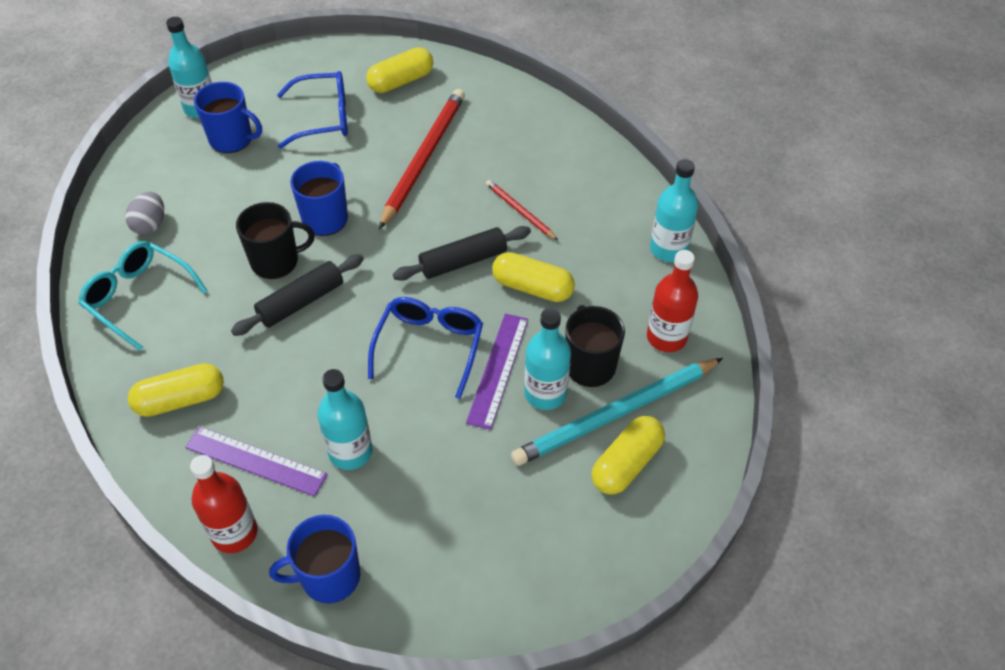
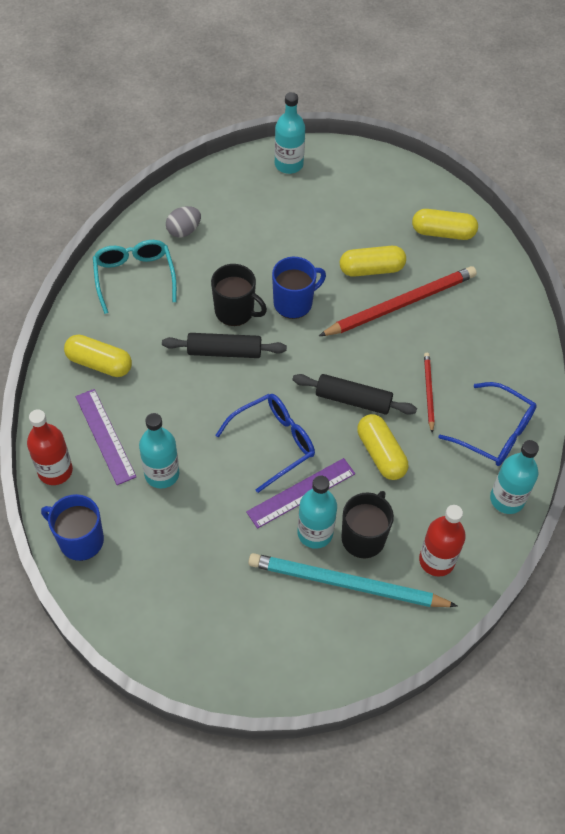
camera: 40 degrees right, 5 degrees up
blue mug [194,82,262,153] -> none
blue glasses [277,71,348,148] -> blue glasses moved to [438,382,537,466]
yellow capsule [591,416,665,495] -> yellow capsule moved to [340,246,406,277]

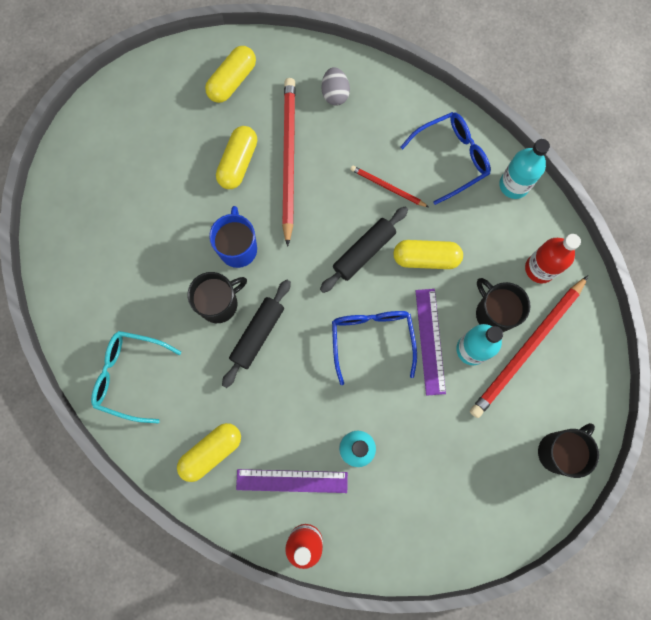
camera: 60 degrees left, 20 degrees up
blue mug [41,494,104,561] -> none
grey egg [166,206,201,238] -> grey egg moved to [321,67,350,106]
turquoise pencil [248,553,457,607] -> red pencil [470,276,588,418]
turquoise bottle [275,92,305,174] -> none
none -> black mug [538,423,599,478]

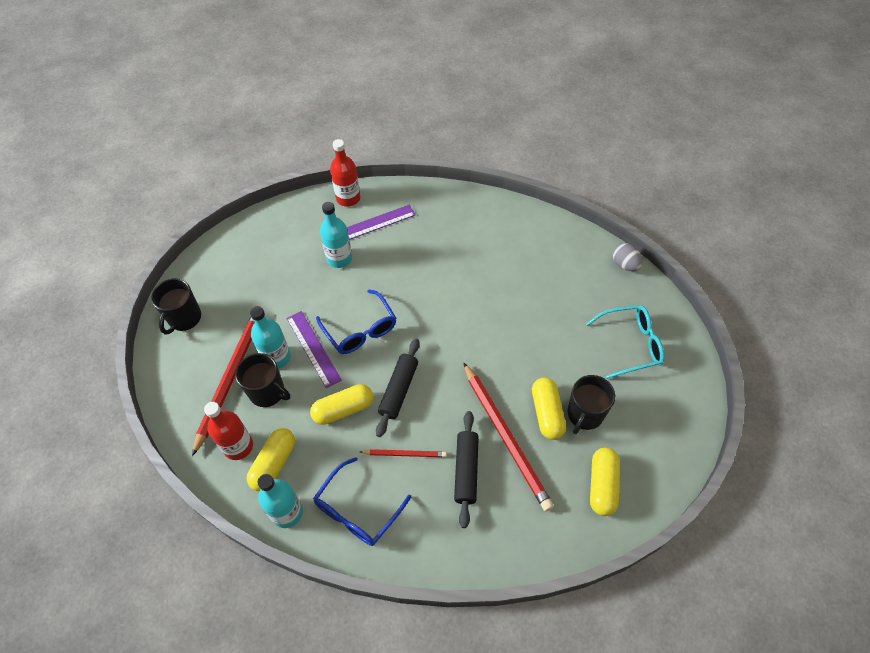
camera: 155 degrees right, 20 degrees down
turquoise glasses [91,331,181,423] -> turquoise glasses moved to [586,305,665,379]
yellow capsule [177,423,241,482] -> yellow capsule moved to [247,428,295,491]
black mug [187,272,247,323] -> black mug moved to [567,375,615,434]
blue mug [209,206,257,268] -> none
black rolling pin [222,279,291,388] -> black rolling pin moved to [454,411,479,528]
grey egg [321,67,350,106] -> grey egg moved to [613,243,643,271]

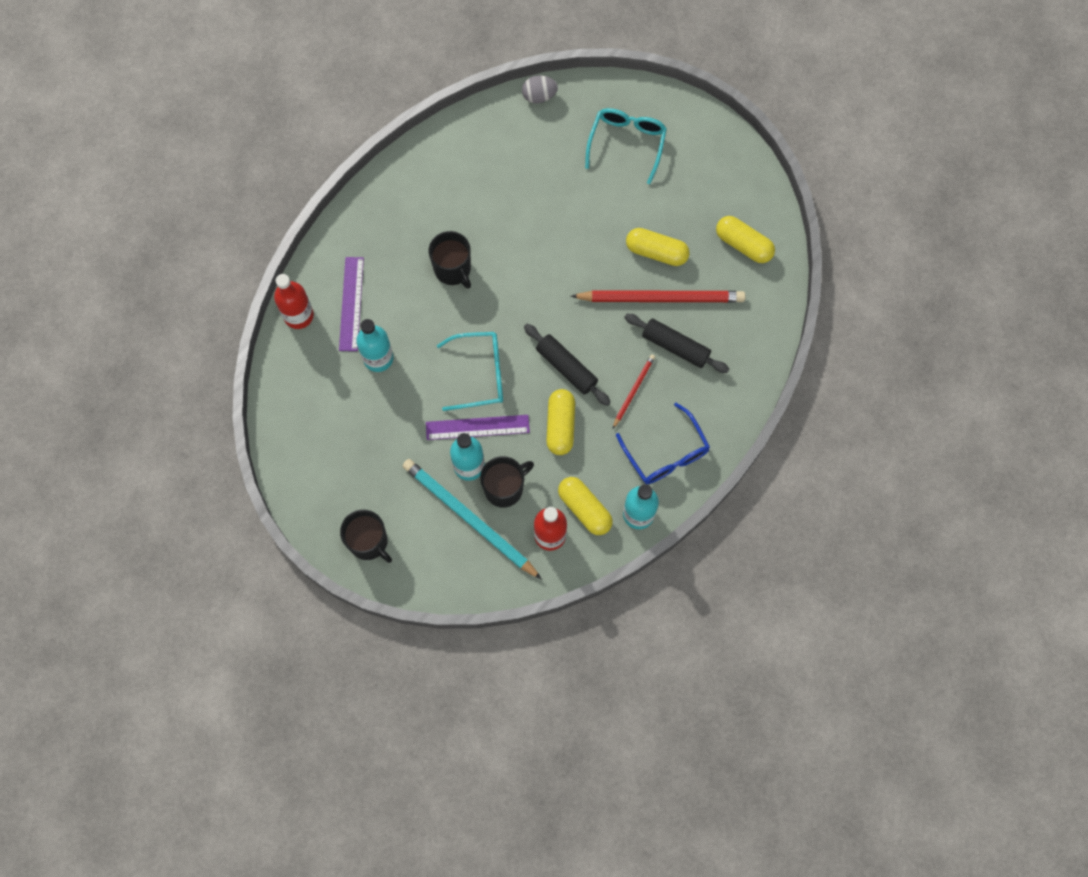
camera: 65 degrees left, 15 degrees up
red pencil [192,317,255,456] -> turquoise pencil [403,459,542,580]
blue glasses [316,290,396,354] -> turquoise glasses [437,332,503,411]
black mug [567,375,615,434] -> black mug moved to [429,231,471,289]

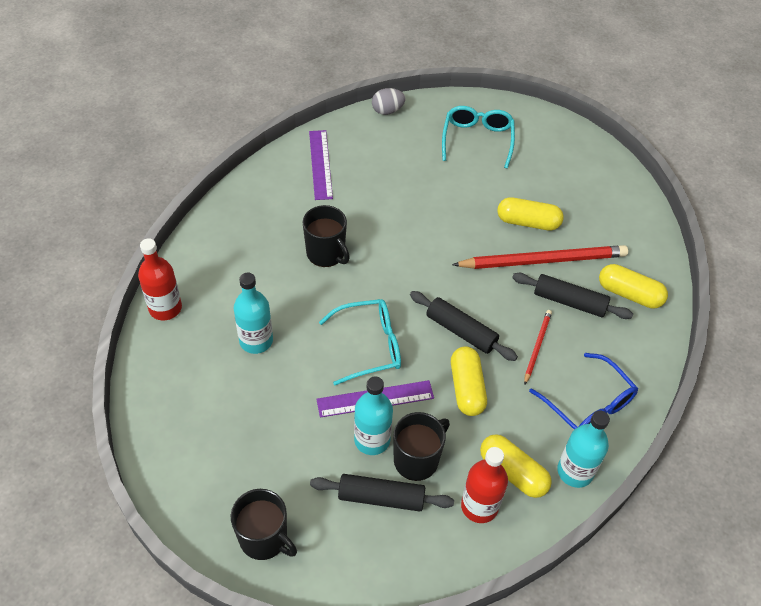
camera: 10 degrees left, 20 degrees down
purple ruler [339,257,364,351] -> purple ruler moved to [309,130,333,200]
turquoise pencil [403,459,542,580] -> black rolling pin [310,474,454,511]
yellow capsule [716,216,775,263] -> yellow capsule moved to [599,264,668,309]

